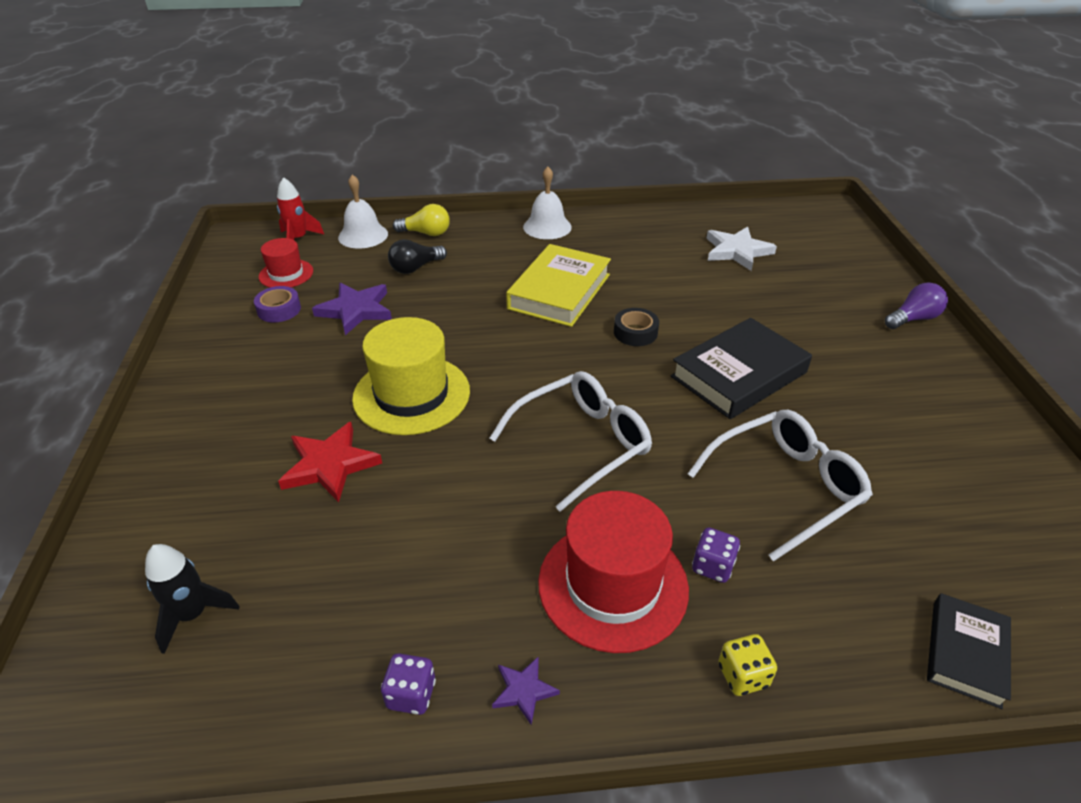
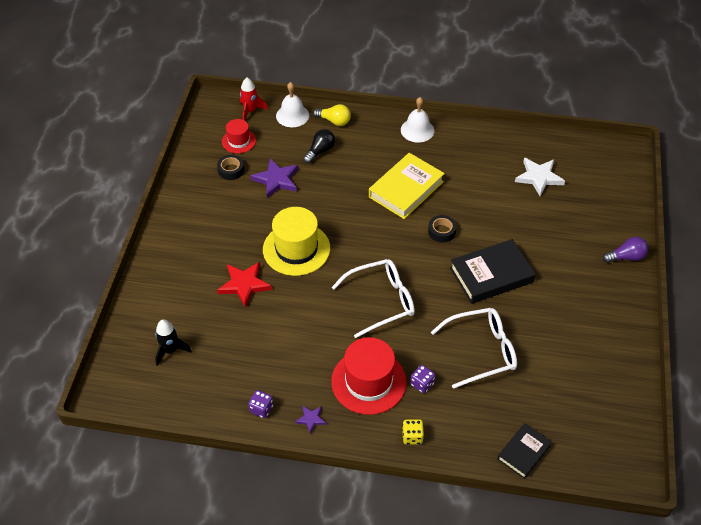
camera: 15 degrees right, 10 degrees up
purple tape [254,286,301,322] -> black tape [217,155,244,180]
black light bulb [388,239,447,274] -> black light bulb turned 150 degrees clockwise [303,129,335,163]

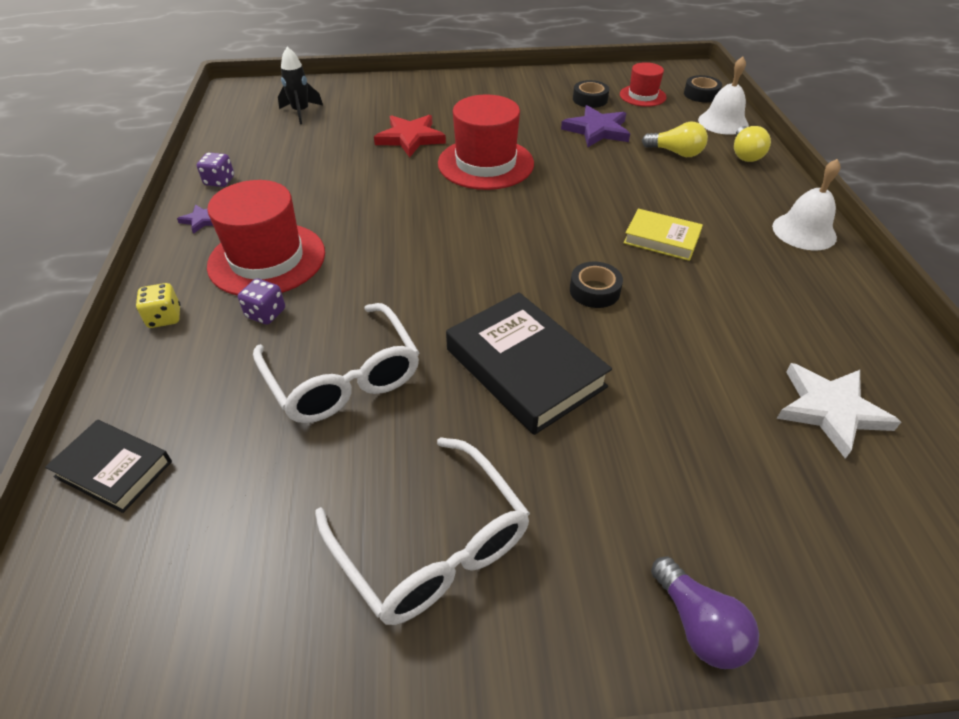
camera: 75 degrees right, 5 degrees down
red rocket [240,78,268,121] -> black tape [684,75,722,102]
yellow hat [263,207,330,276] -> red hat [438,94,534,190]
black light bulb [303,129,335,163] -> yellow light bulb [642,122,708,157]
white glasses [332,259,415,338] -> white glasses moved to [315,437,530,625]
yellow book [369,153,445,219] -> yellow book [624,209,703,261], size x0.59

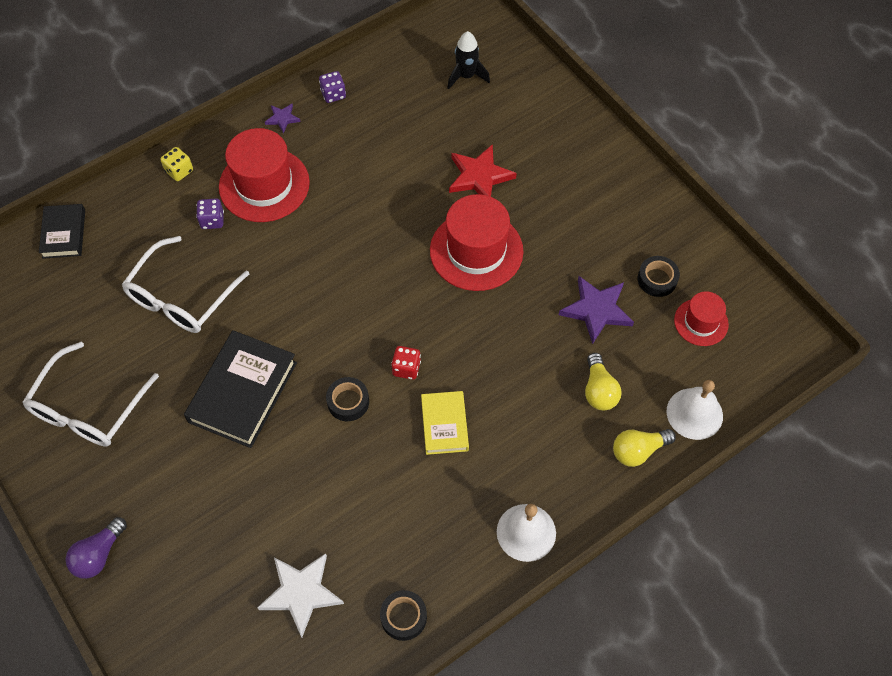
camera: 60 degrees right, 15 degrees up
black tape [684,75,722,102] -> black tape moved to [380,590,427,641]
none -> red dice [391,346,421,380]

